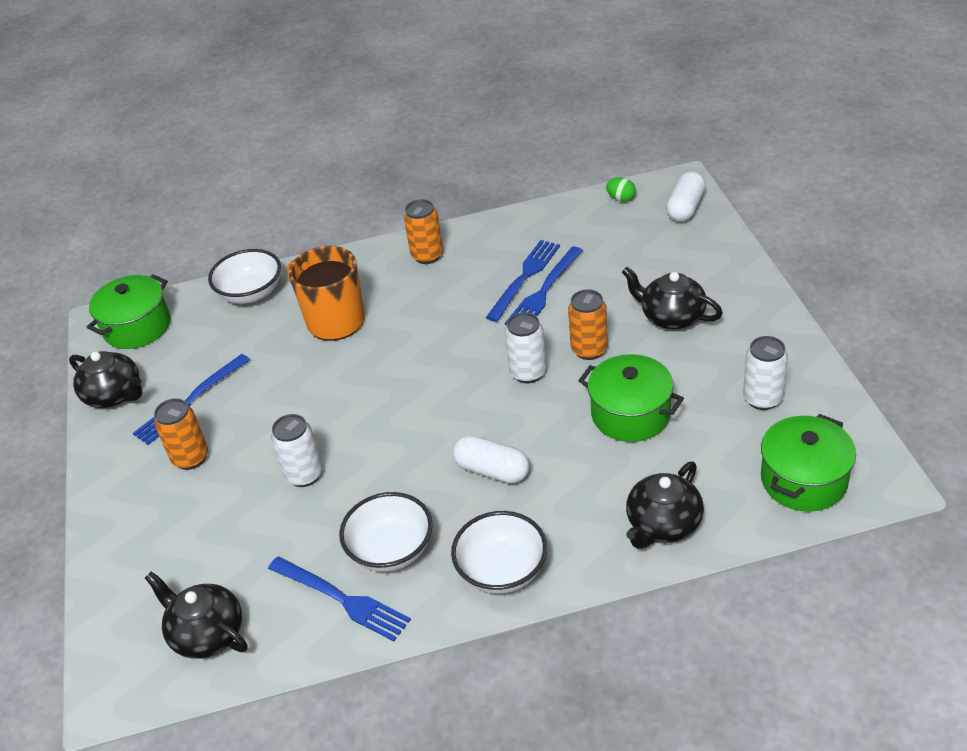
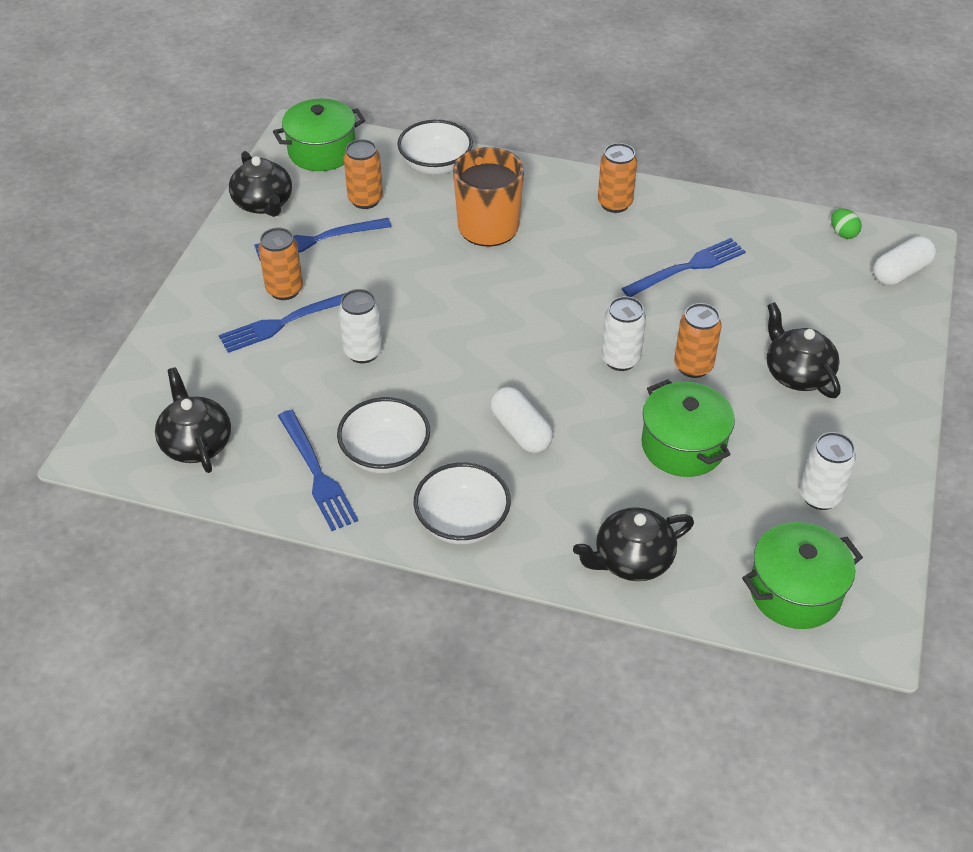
camera: 25 degrees right, 5 degrees up
blue fork [505,246,583,325] -> blue fork moved to [219,293,345,353]
none -> orange can [344,139,383,209]

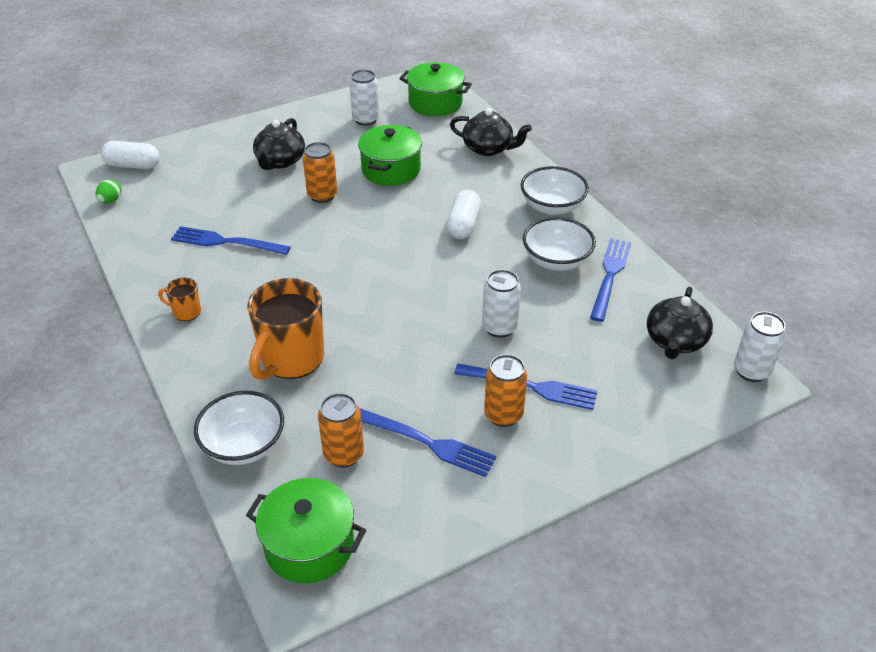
camera: 135 degrees left, 5 degrees down
black teapot [229,151,292,217] -> none
orange can [598,143,637,213] -> orange mug [158,277,201,321]
white can [601,296,646,371] -> white can moved to [734,312,786,382]

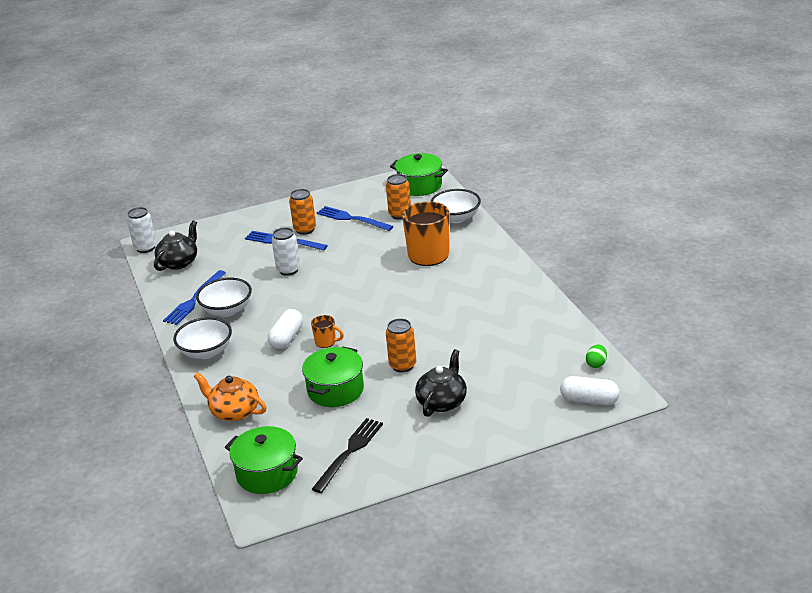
camera: 170 degrees left, 10 degrees down
orange mug [158,277,201,321] -> orange mug moved to [311,315,344,348]
blue fork [171,226,291,255] -> none
white can [350,69,379,126] -> black fork [312,418,383,493]
black teapot [450,108,532,156] -> orange teapot [194,372,267,421]

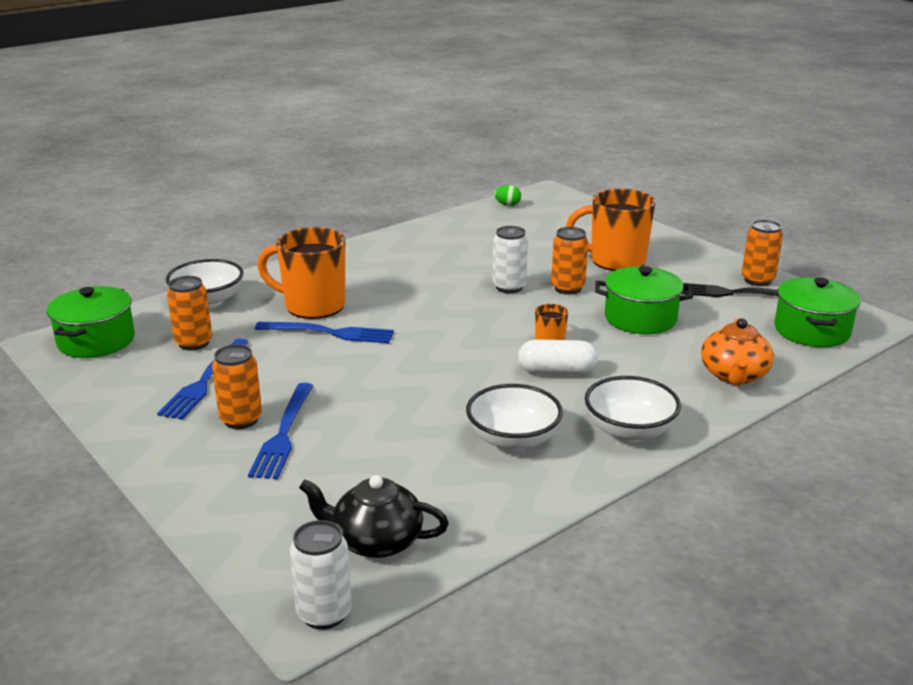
camera: 110 degrees left, 5 degrees down
blue fork [163,270,226,325] -> blue fork moved to [255,322,394,343]
white can [272,228,300,276] -> white can moved to [492,226,528,293]
black teapot [415,349,467,417] -> orange mug [566,189,656,271]
white capsule [560,376,620,405] -> none
none -> orange can [742,220,783,286]

